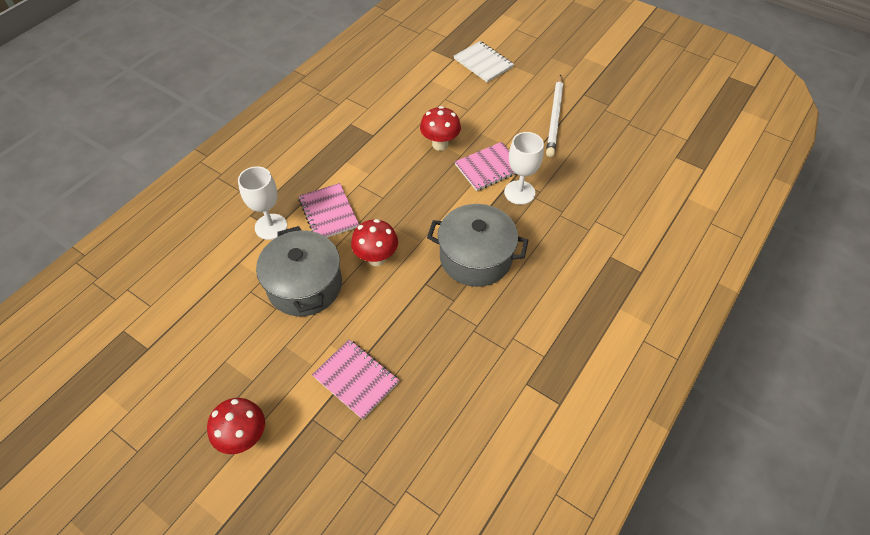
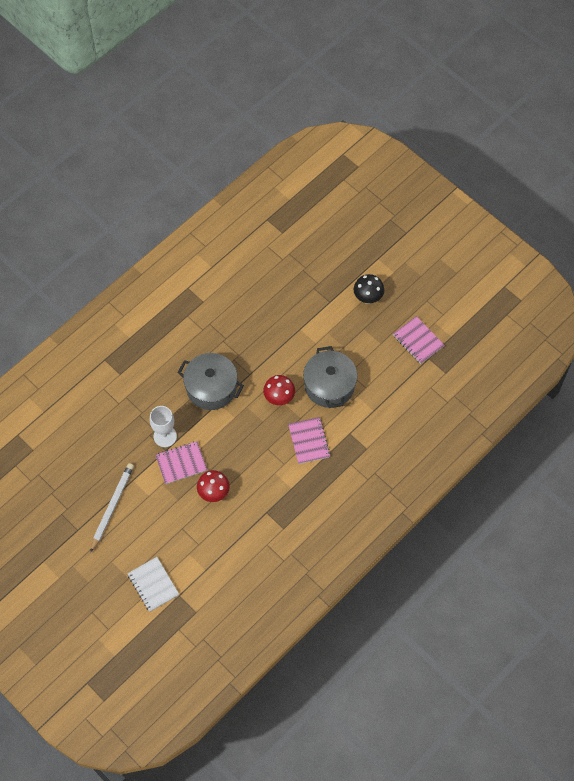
camera: 170 degrees left, 10 degrees up
red mushroom [207,398,265,454] -> black mushroom [353,274,384,304]
white goblet [238,166,287,240] -> none
pink notebook [312,339,399,420] -> pink notebook moved to [393,316,444,364]

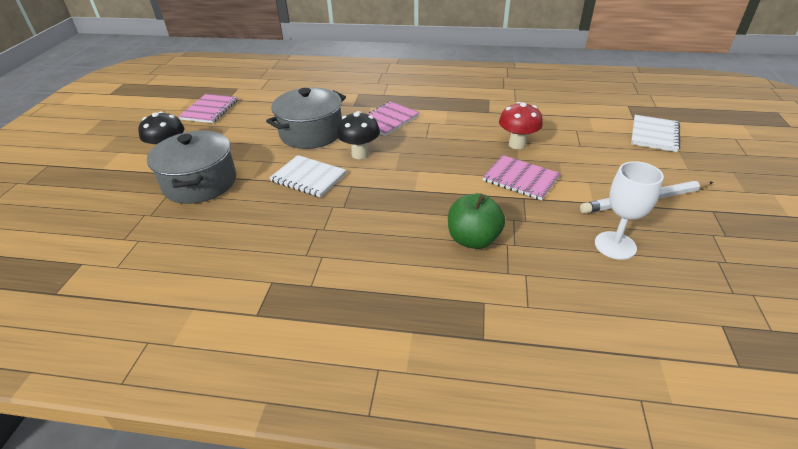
camera: 125 degrees left, 25 degrees down
white goblet [150,406,177,447] -> white goblet moved to [595,161,664,260]
grey pot [177,353,244,410] -> grey pot moved to [147,130,236,204]
red mushroom [263,375,295,405] -> black mushroom [336,111,380,159]
none -> white notebook [269,155,346,198]
none -> green apple [448,193,505,249]

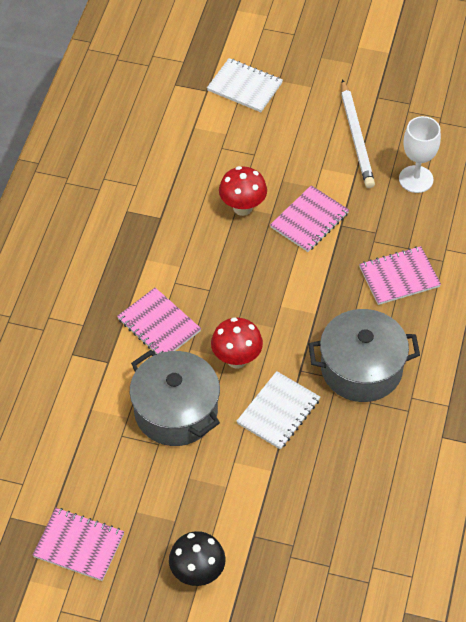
camera: 85 degrees left, 15 degrees up
grey pot [147,130,236,204] -> grey pot moved to [308,309,420,402]
black mushroom [336,111,380,159] -> red mushroom [211,317,263,368]
green apple [448,193,505,249] -> pink notebook [359,246,441,305]

